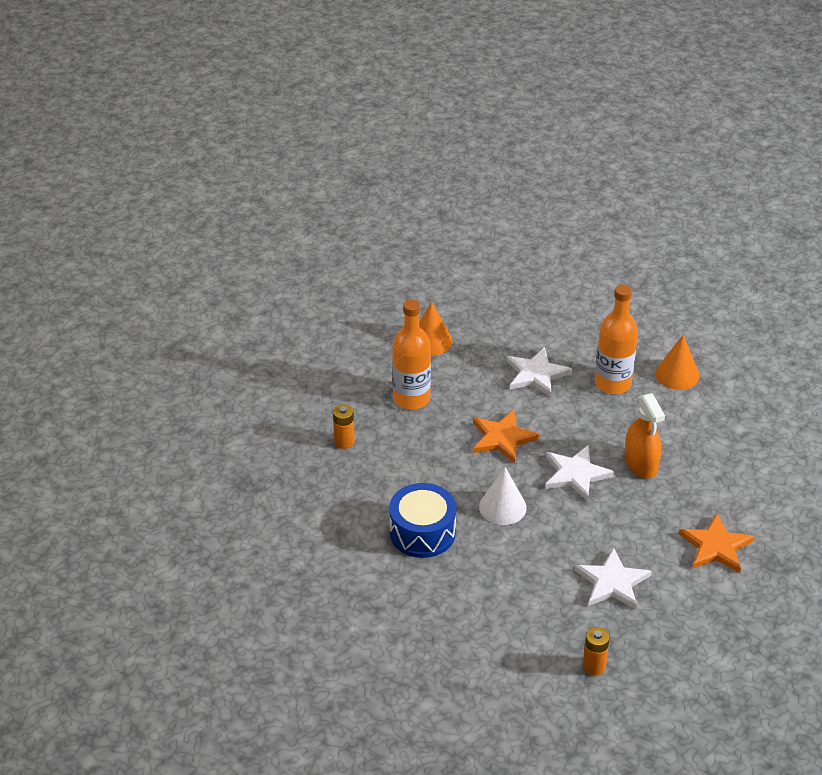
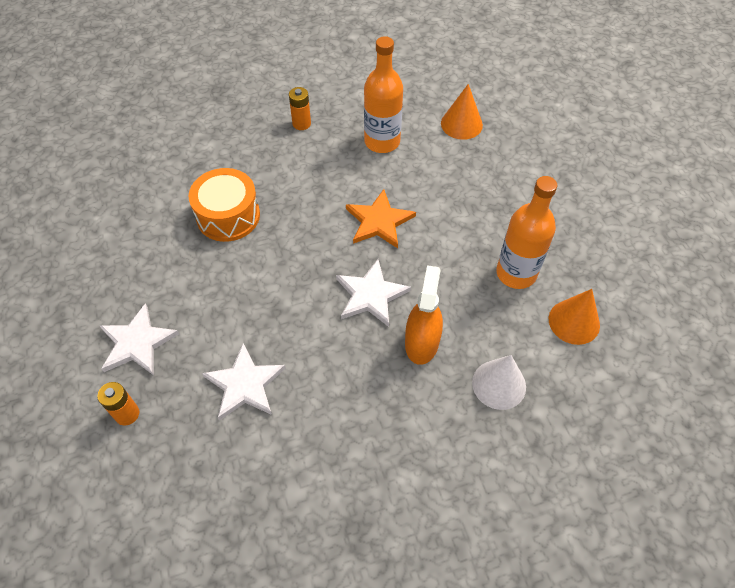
camera: 60 degrees right, 15 degrees up
blue drum [389,483,456,558] -> orange drum [189,168,260,242]
white cone [479,467,527,525] -> white cone moved to [472,355,526,410]
white star [506,347,572,397] -> white star moved to [99,303,179,375]
orange spray bottle [624,393,665,479] -> orange spray bottle turned 150 degrees clockwise [405,265,443,365]
orange star [679,514,755,573] -> none

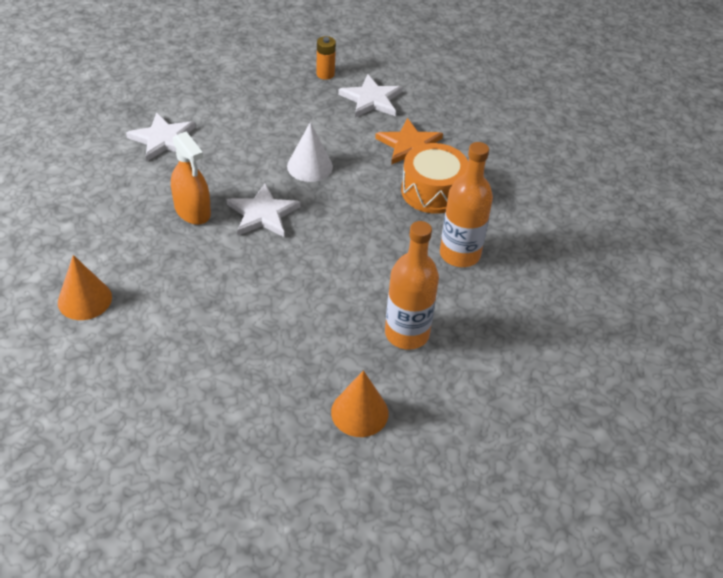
camera: 130 degrees right, 10 degrees down
white star [202,343,286,420] -> white star moved to [126,113,195,162]
orange battery [289,87,311,130] -> none
orange star [346,189,416,248] -> orange star moved to [375,118,443,165]
white cone [472,355,526,410] -> white cone moved to [287,122,333,182]
orange bottle [496,176,557,289] -> orange bottle moved to [440,142,493,267]

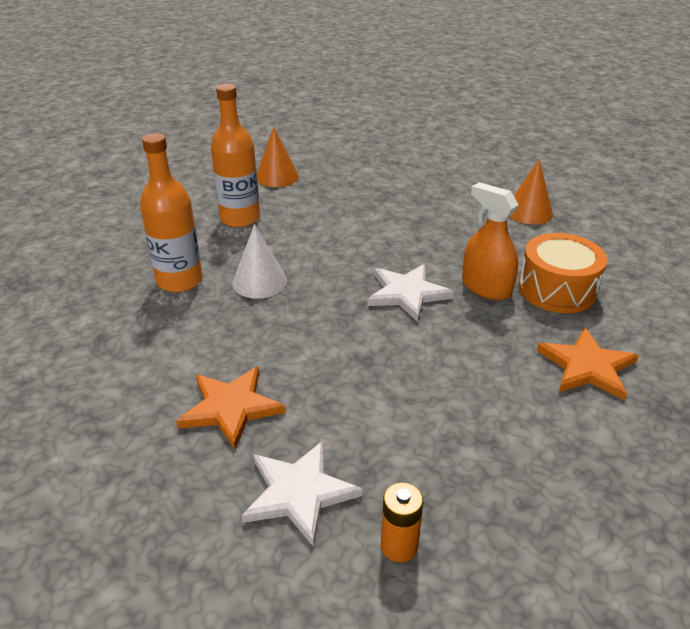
camera: 175 degrees right, 10 degrees down
white star [126,113,195,162] -> orange star [537,328,639,401]
white cone [287,122,333,182] -> white cone moved to [232,224,287,299]
orange drum [401,143,468,214] -> orange drum moved to [519,233,607,313]

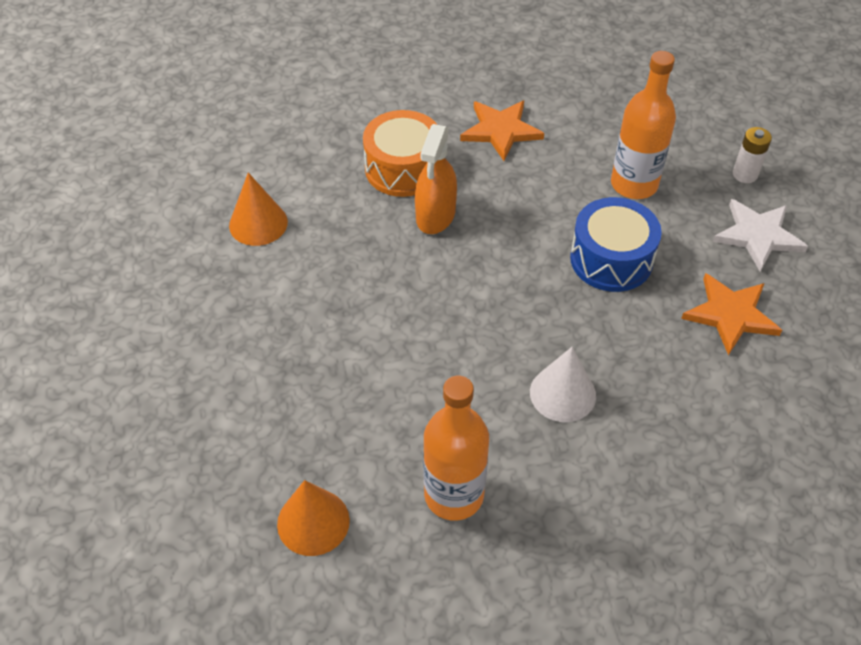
camera: 120 degrees left, 15 degrees up
orange bottle [140,133,203,292] -> orange bottle moved to [611,51,676,199]
white star [367,264,454,322] -> none
orange battery [381,482,423,562] -> white battery [733,127,772,183]
none -> blue drum [570,197,662,292]

